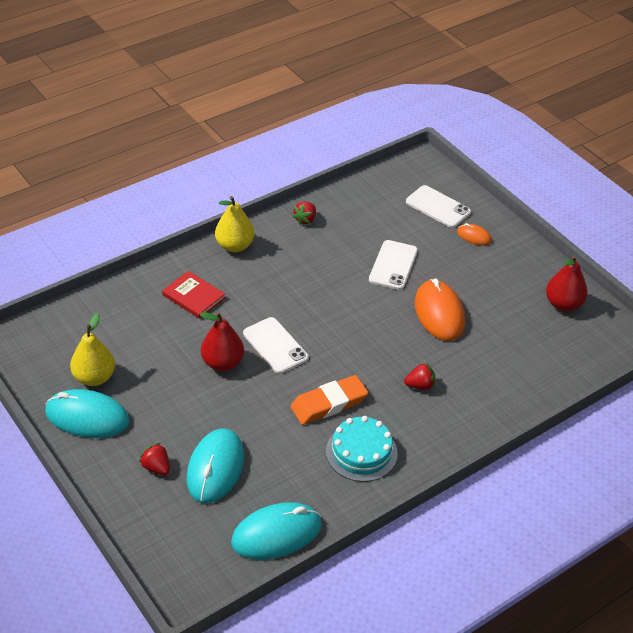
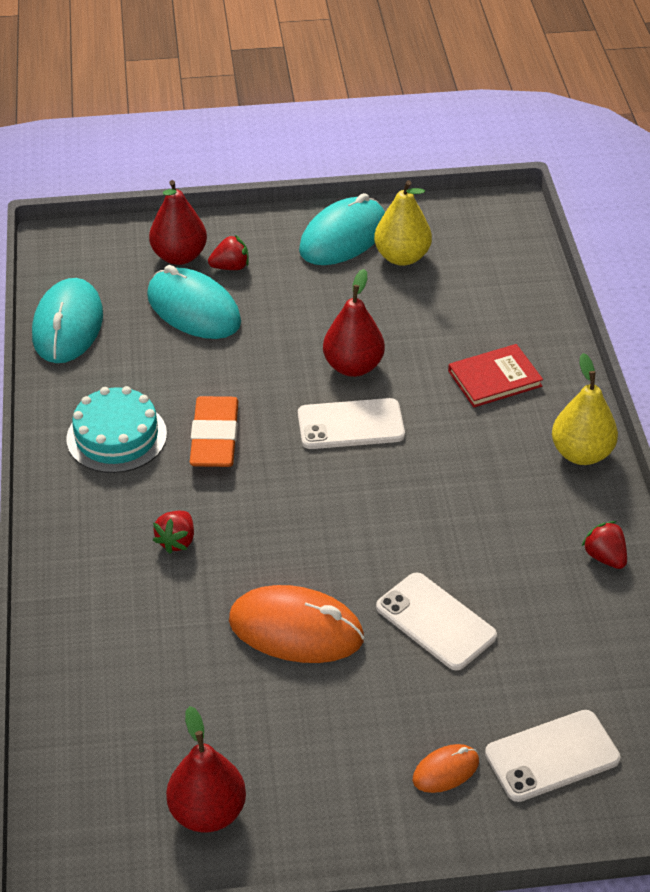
camera: 120 degrees right, 0 degrees up
none -> red pear [149,180,207,265]

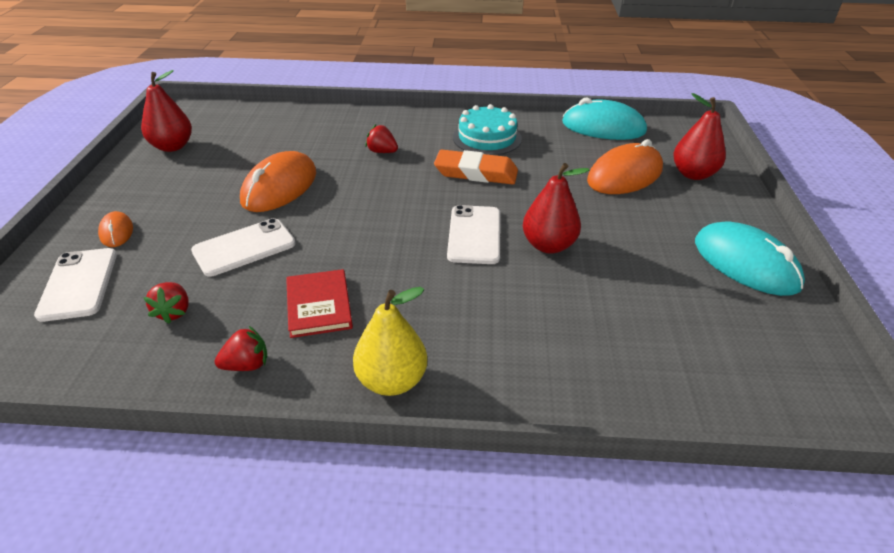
camera: 100 degrees right, 5 degrees down
turquoise mouse [147,265,241,339] -> orange mouse [587,139,663,194]
red strawberry [208,235,249,270] -> red strawberry moved to [143,282,189,324]
yellow pear [374,180,432,266] -> none
red book [448,344,543,407] -> red book moved to [286,269,353,338]

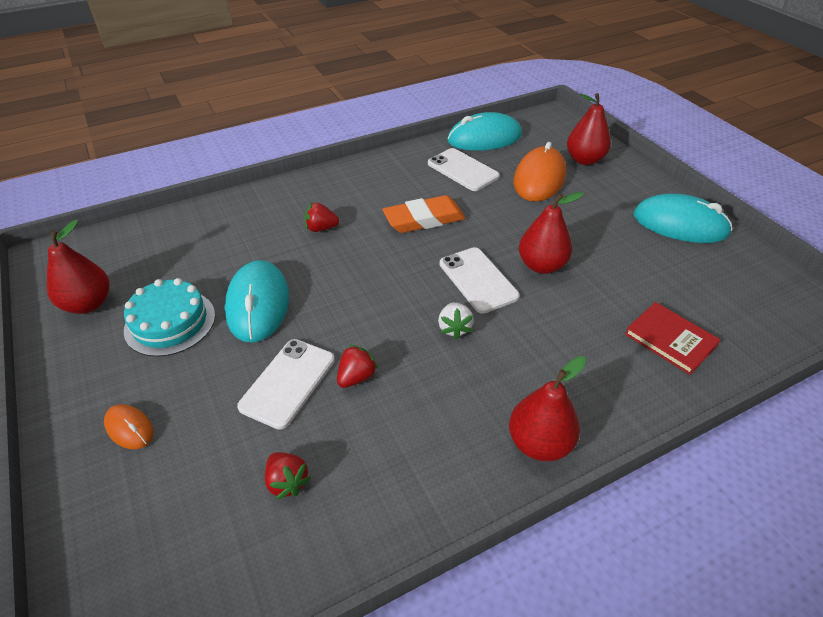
camera: 30 degrees left, 5 degrees up
white phone [34,248,117,322] -> white phone moved to [428,148,500,191]
red strawberry [215,326,267,371] -> red strawberry moved to [337,345,378,388]
orange mouse [240,151,316,212] -> turquoise mouse [225,260,289,342]
red book [286,269,353,338] -> red book moved to [625,302,721,375]
yellow pear [353,287,427,396] -> red pear [509,356,586,461]
turquoise cake [453,104,522,155] -> turquoise cake moved to [124,278,215,357]
none -> white strawberry [438,302,474,339]

